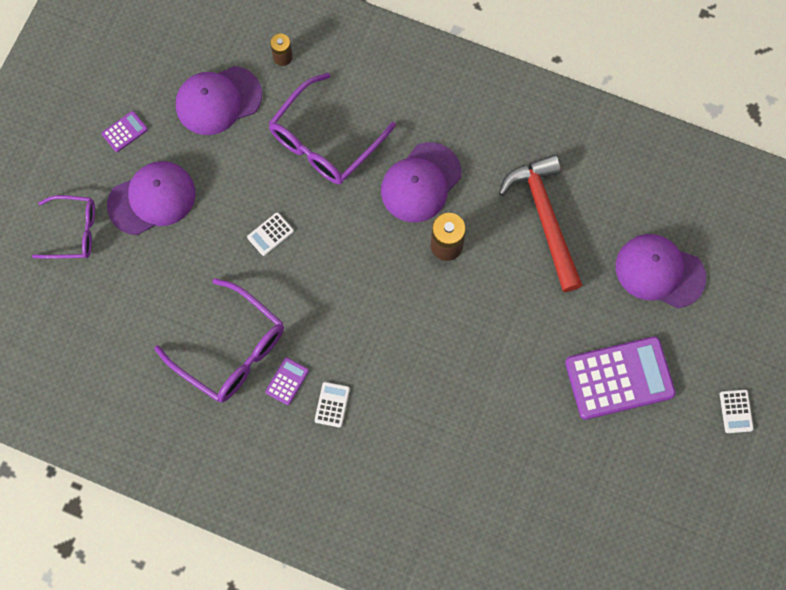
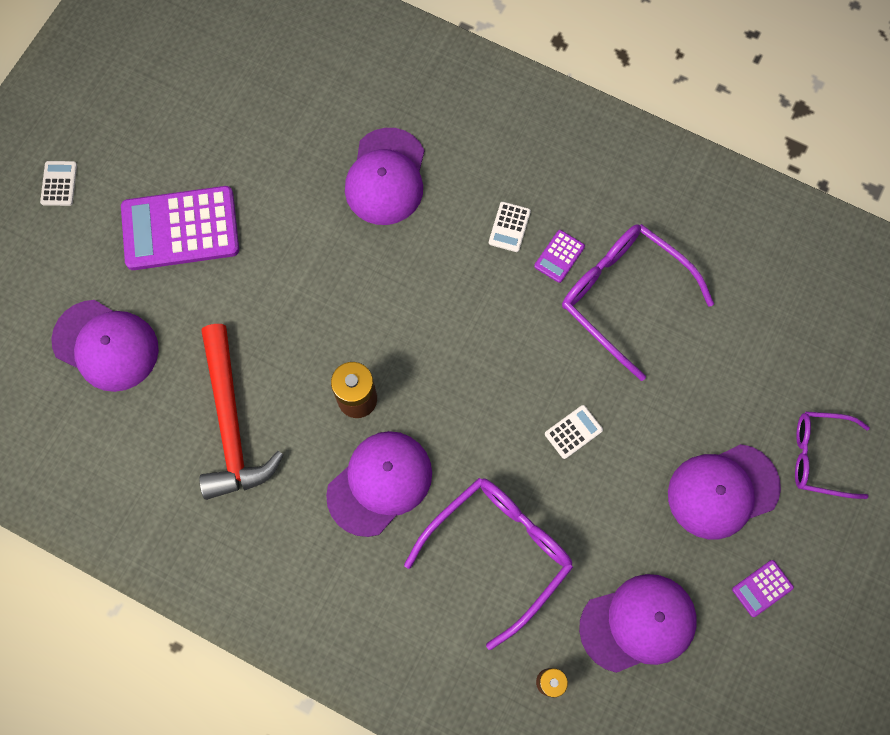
camera: 175 degrees left, 0 degrees up
none -> purple cap [345,128,424,225]

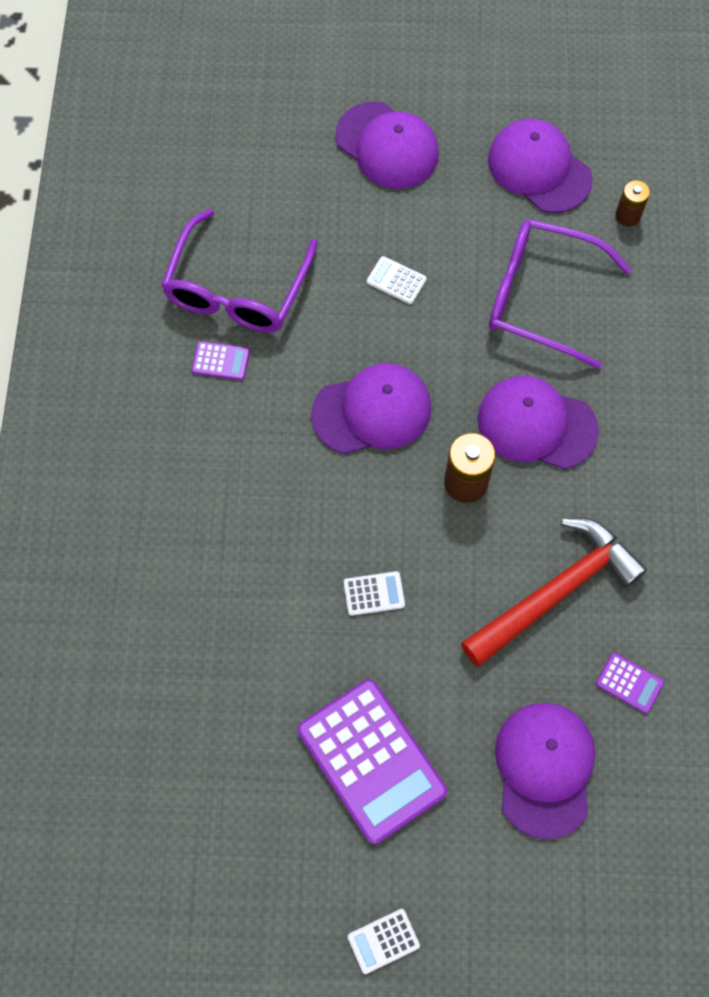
camera: 115 degrees left, 5 degrees down
purple cap [345,128,424,225] -> purple cap moved to [311,363,432,454]
white calculator [489,202,531,252] -> white calculator moved to [344,571,405,616]
purple calculator [732,560,794,617] -> purple calculator moved to [596,653,664,714]
purple glasses [795,411,870,499] -> none

